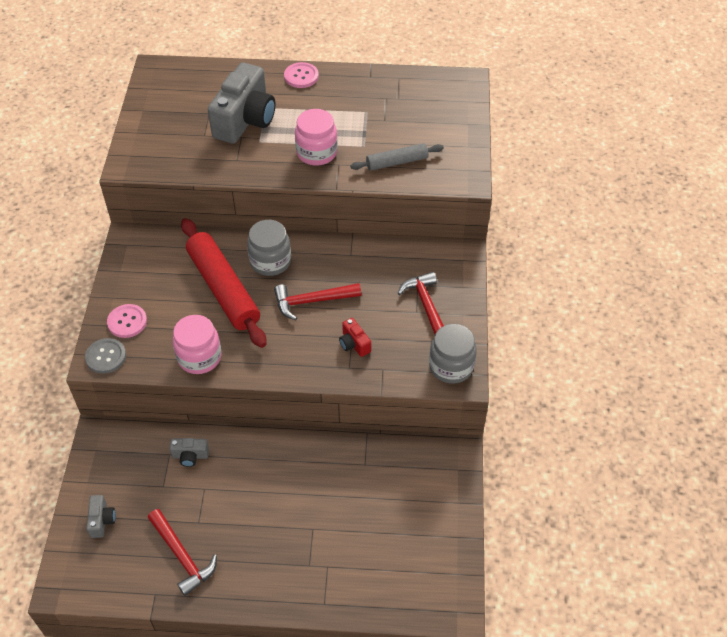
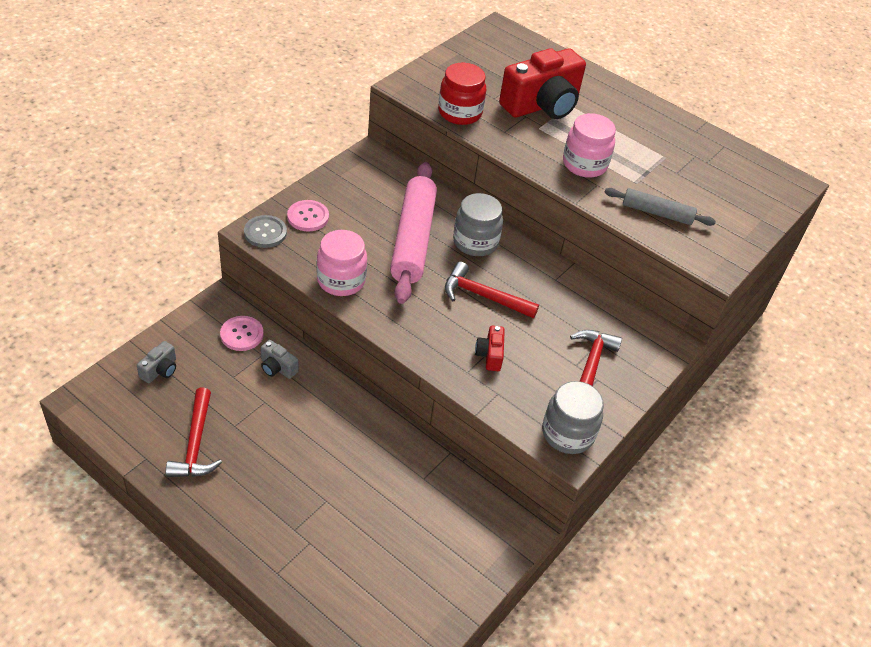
camera: 30 degrees right, 5 degrees down
red rolling pin [181,218,266,348] -> pink rolling pin [390,162,437,304]
grey camera [208,63,275,144] -> red camera [499,48,586,119]
pink button [284,62,319,88] -> pink button moved to [220,316,264,351]
none -> red jar [438,63,486,125]

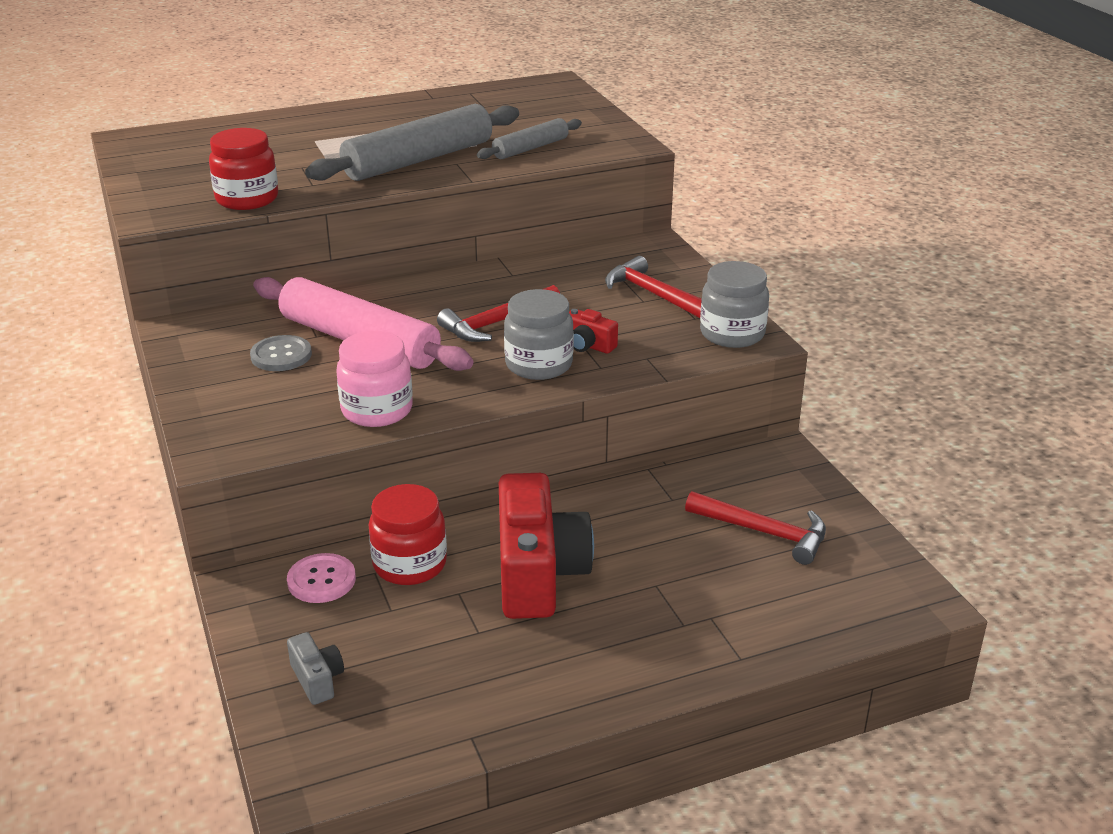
camera: 55 degrees left, 15 degrees down
red hammer [165,387,222,477] -> red hammer moved to [685,491,826,565]
grey button [244,215,287,248] -> grey button moved to [250,335,312,371]
grey camera [261,340,298,379] -> red jar [368,484,447,585]
pink button [287,200,329,231] -> none
grey jar [453,193,503,256] -> grey jar moved to [504,289,574,380]
red camera [499,48,586,119] -> red camera moved to [499,473,594,619]
pink jar [563,113,616,178] -> grey rolling pin [305,104,519,181]

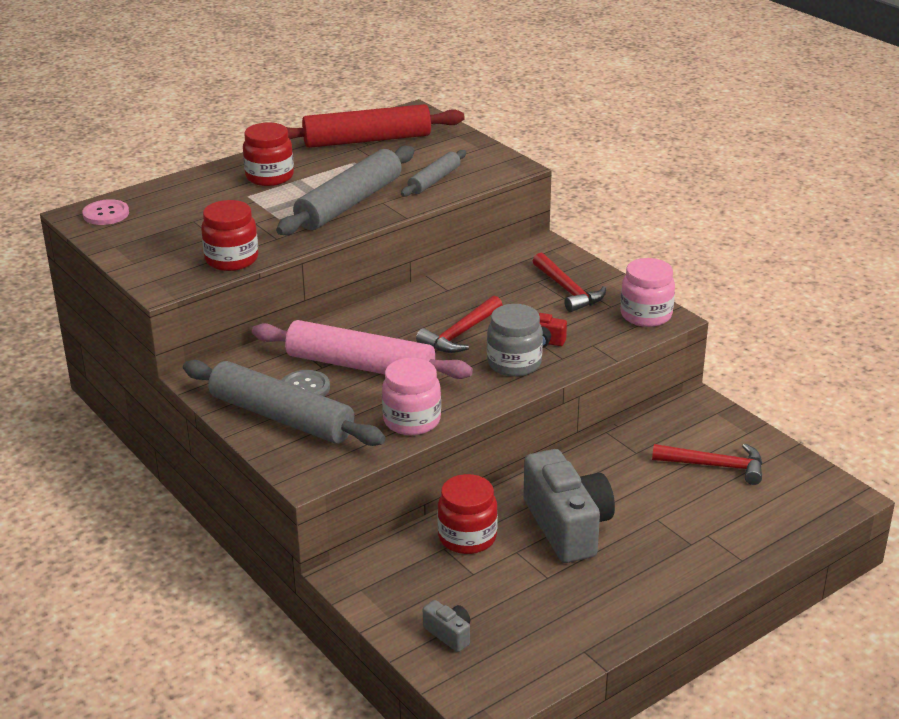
camera: 15 degrees left, 0 degrees up
pink button [287,553,356,603] -> pink button moved to [82,199,129,225]
red camera [499,473,594,619] -> grey camera [523,449,615,563]
red hammer [605,256,702,318] -> red hammer turned 150 degrees counterclockwise [533,253,606,312]
grey jar [700,261,769,348] -> pink jar [621,258,675,327]
none -> grey rolling pin [183,360,385,446]
none -> red jar [243,123,294,186]
none -> red rolling pin [286,104,464,148]

